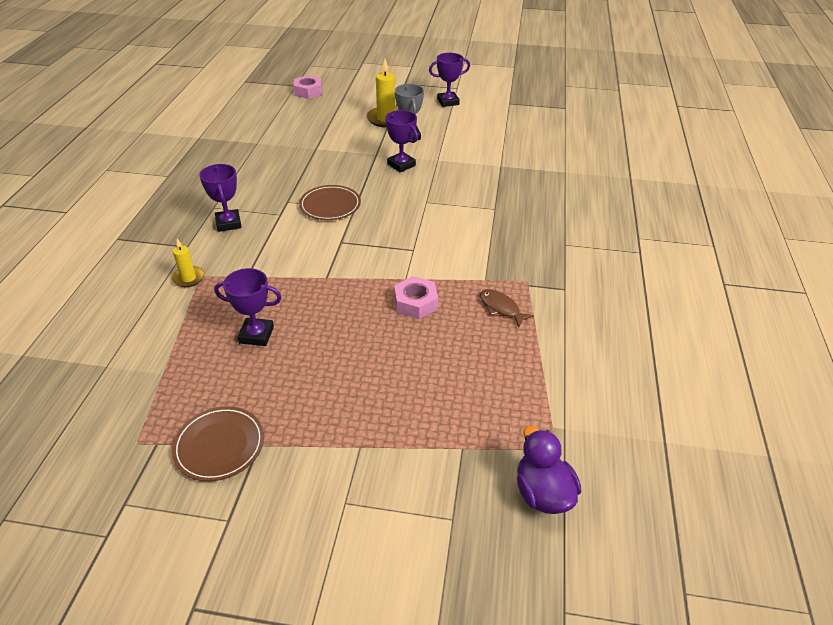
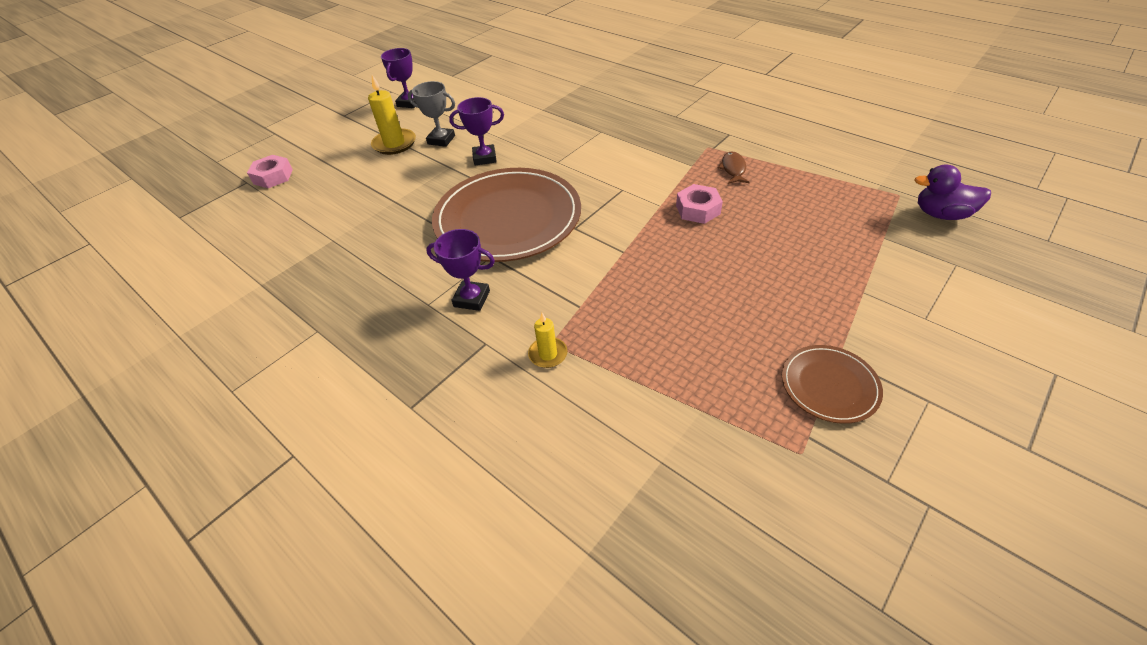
camera: 55 degrees left, 5 degrees up
purple trophy [214,268,282,346] -> none
brown plate [299,185,361,220] -> brown plate [432,168,581,262], size x2.14
brown fish [480,289,534,327] -> brown fish turned 105 degrees clockwise [718,151,750,184]

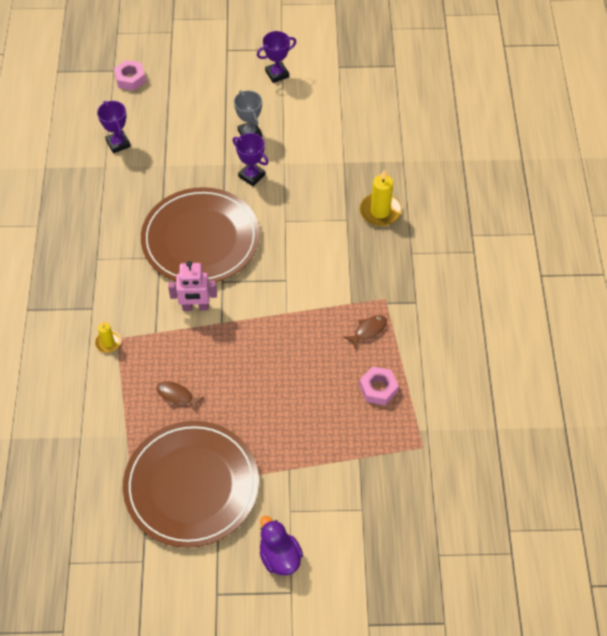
camera: 45 degrees right, 10 degrees up
yellow candle [368,75,416,155] -> yellow candle moved to [360,170,402,226]
purple trophy [426,229,495,311] -> purple trophy moved to [97,101,131,153]
pink nut [676,184,723,224] -> pink nut moved to [359,367,399,405]
brown plate [782,345,883,424] -> brown plate [123,421,259,548], size x2.14
purple duck [914,165,991,220] -> purple duck moved to [260,516,303,575]
none -> brown fish [156,381,205,412]
none -> pink robot [168,261,217,311]

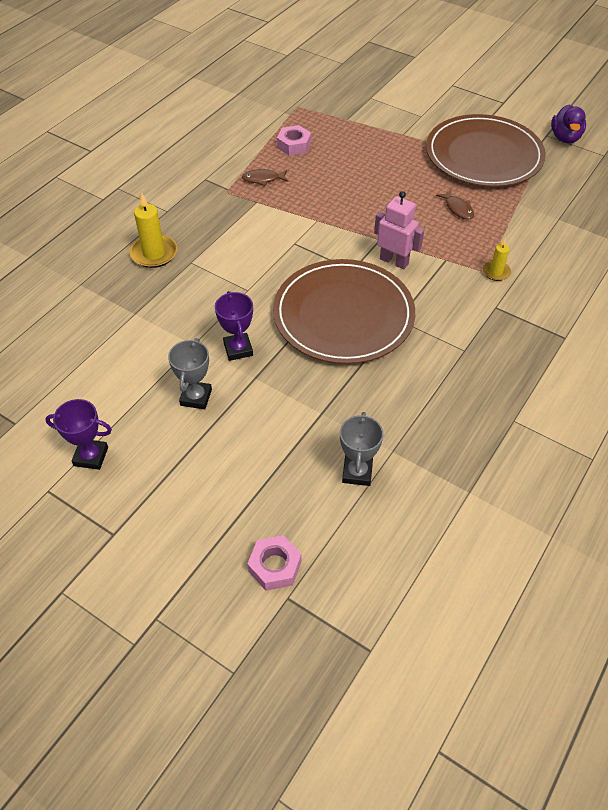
camera: 145 degrees left, 5 degrees down
purple trophy [97,101,131,153] -> grey trophy [340,412,383,486]
purple duck [260,516,303,575] -> purple duck moved to [551,104,586,143]

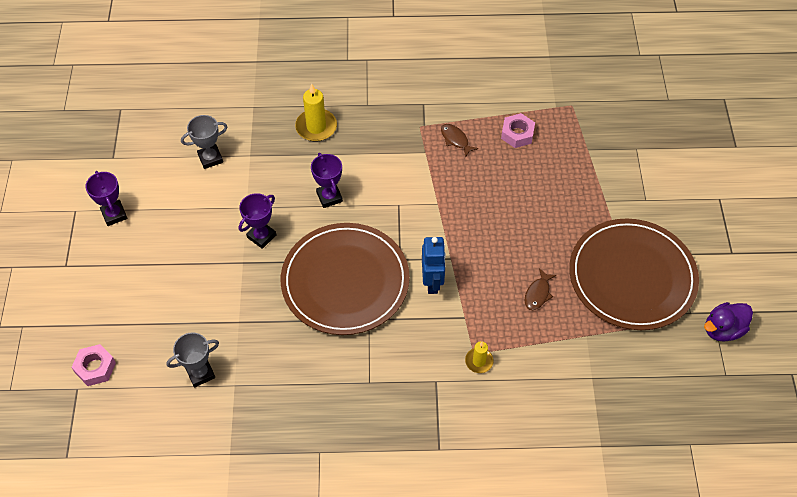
camera: 55 degrees right, 5 degrees up
grey trophy [168,338,212,409] -> grey trophy moved to [181,115,228,169]
pink robot [374,191,424,269] -> blue robot [422,237,446,294]
none -> purple trophy [311,153,343,208]

